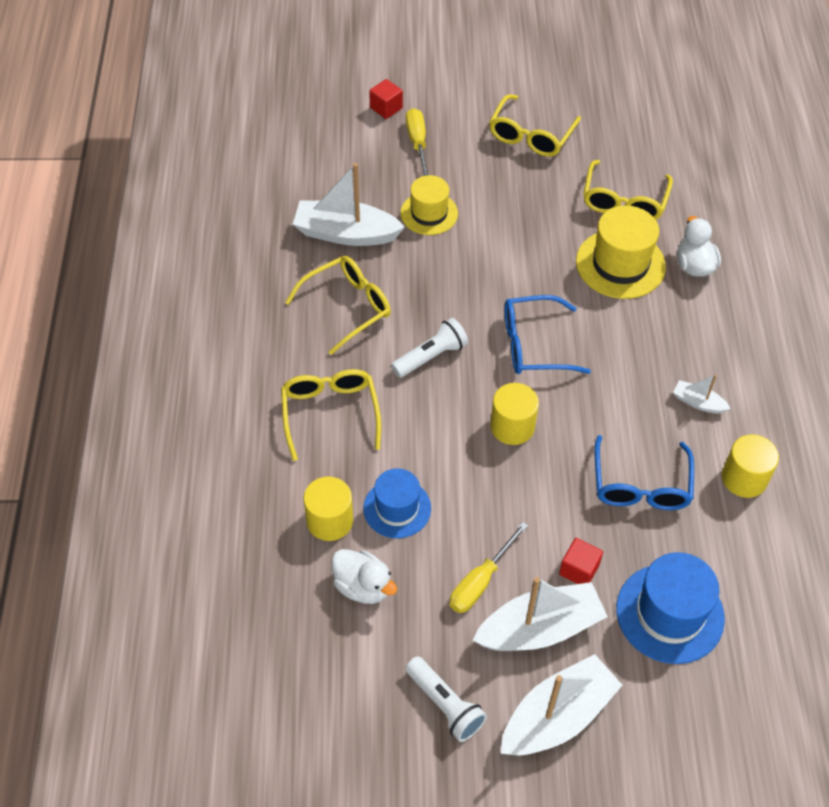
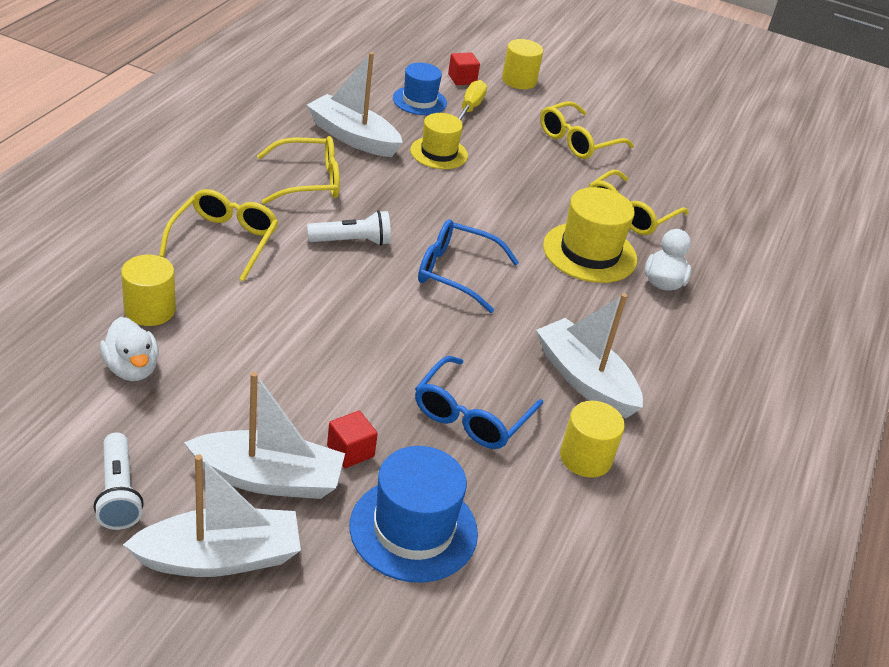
camera: 20 degrees right, 15 degrees down
blue hat [363,468,431,538] -> blue hat moved to [393,63,447,115]
yellow screwdriver [450,522,528,613] -> none
yellow cylinder [490,383,539,445] -> yellow cylinder moved to [502,39,543,89]
white boat [673,374,731,413] -> white boat [536,293,643,418], size x2.09

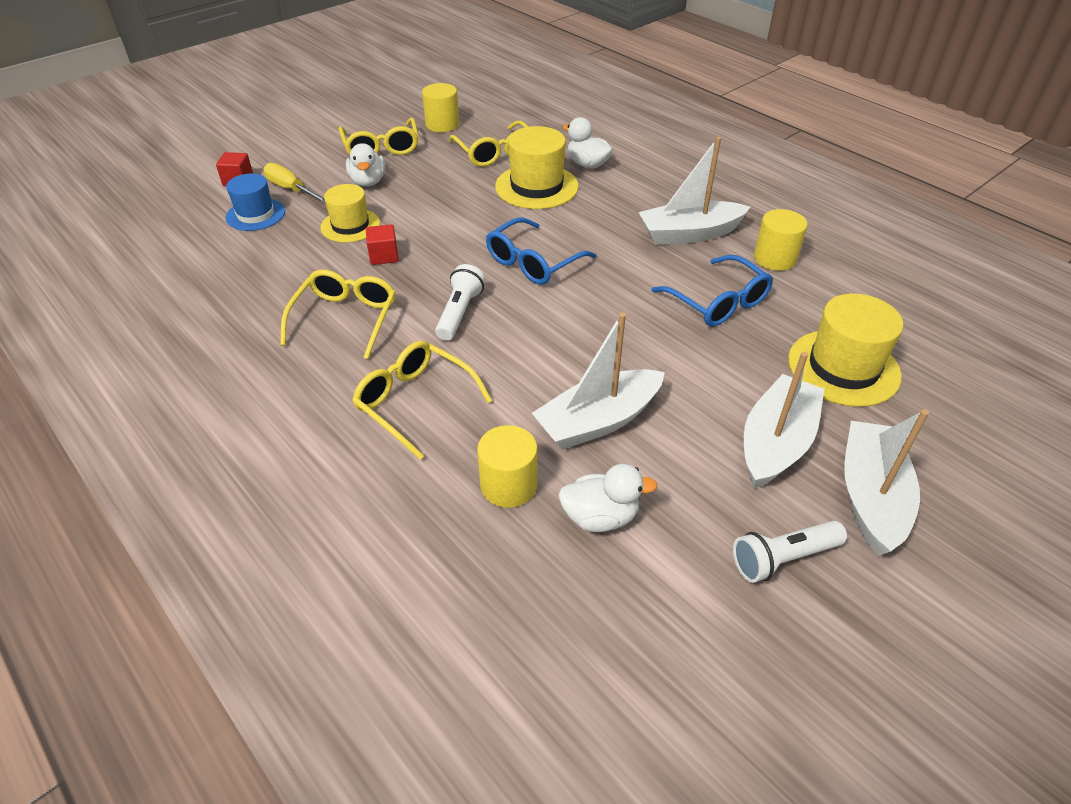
camera: 60 degrees left, 5 degrees up
white flashlight [94,432,144,530] -> white flashlight turned 150 degrees clockwise [733,521,847,583]
white boat [307,52,403,157] -> white boat moved to [532,313,665,450]
red cube [327,411,378,468] -> red cube moved to [366,224,398,265]
blue hat [350,446,478,583] -> yellow hat [788,293,903,407]
yellow cylinder [502,39,543,89] -> yellow cylinder moved to [422,83,459,132]
none -> white duck [346,143,385,187]

